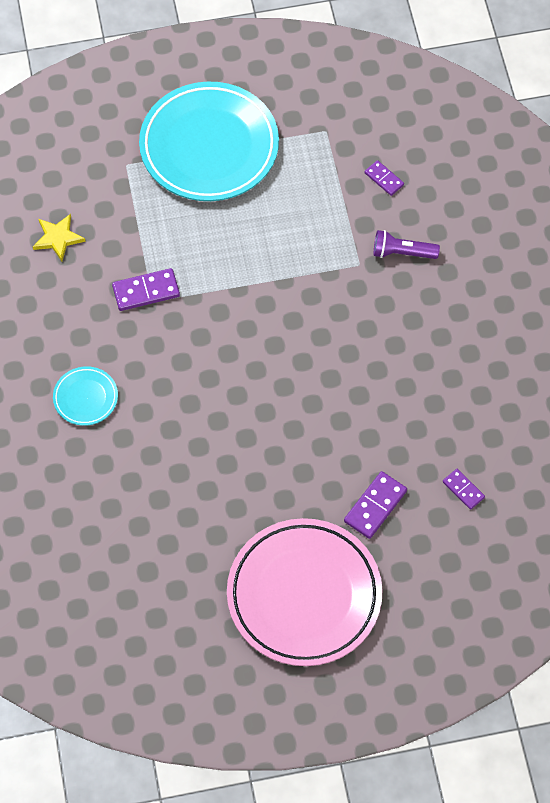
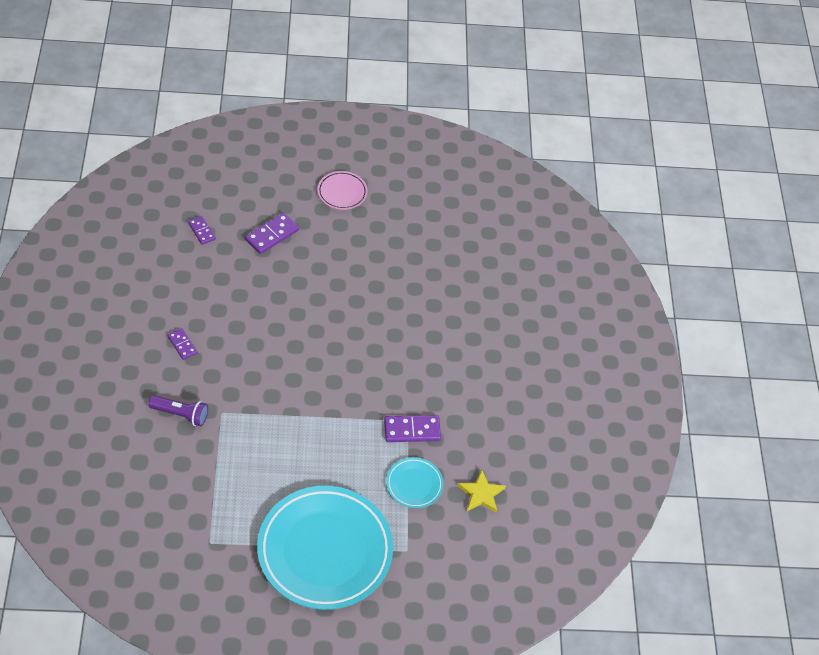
camera: 175 degrees left, 10 degrees down
turquoise plate [53,366,118,426] -> turquoise plate moved to [386,457,443,508]
pink plate [227,518,382,666] -> pink plate [317,171,368,210], size x0.44
purple domino [365,160,404,196] -> purple domino moved to [167,328,198,360]

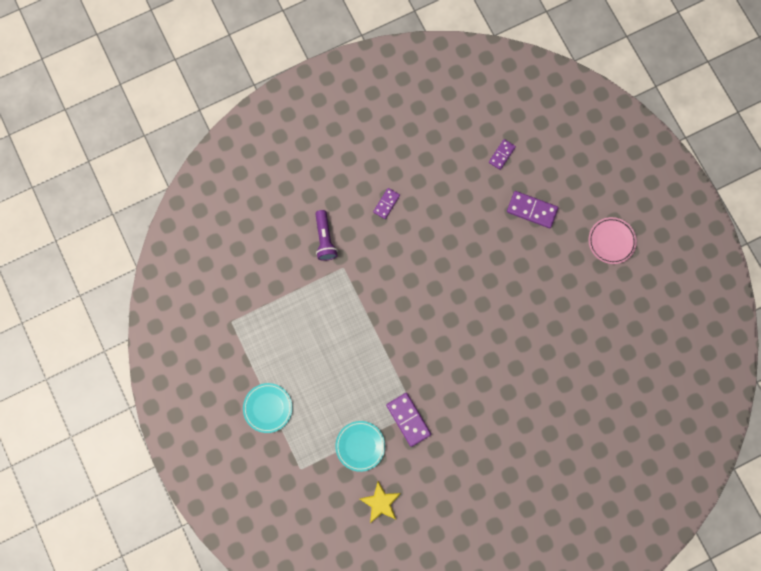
camera: 70 degrees right, 25 degrees up
turquoise plate [257,486,393,610] -> turquoise plate [243,383,292,433], size x0.44

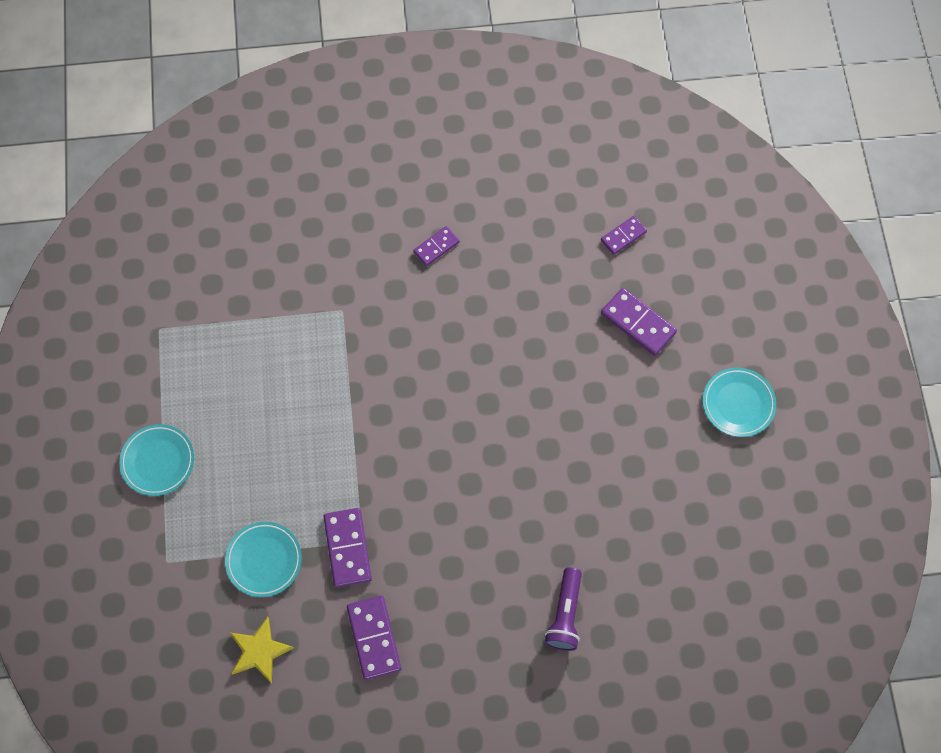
camera: 20 degrees right, 10 degrees down
purple flashlight [315,210,338,261] -> purple flashlight moved to [545,567,582,651]
pink plate [588,217,637,264] -> turquoise plate [703,368,776,437]
none -> purple domino [347,595,401,680]

